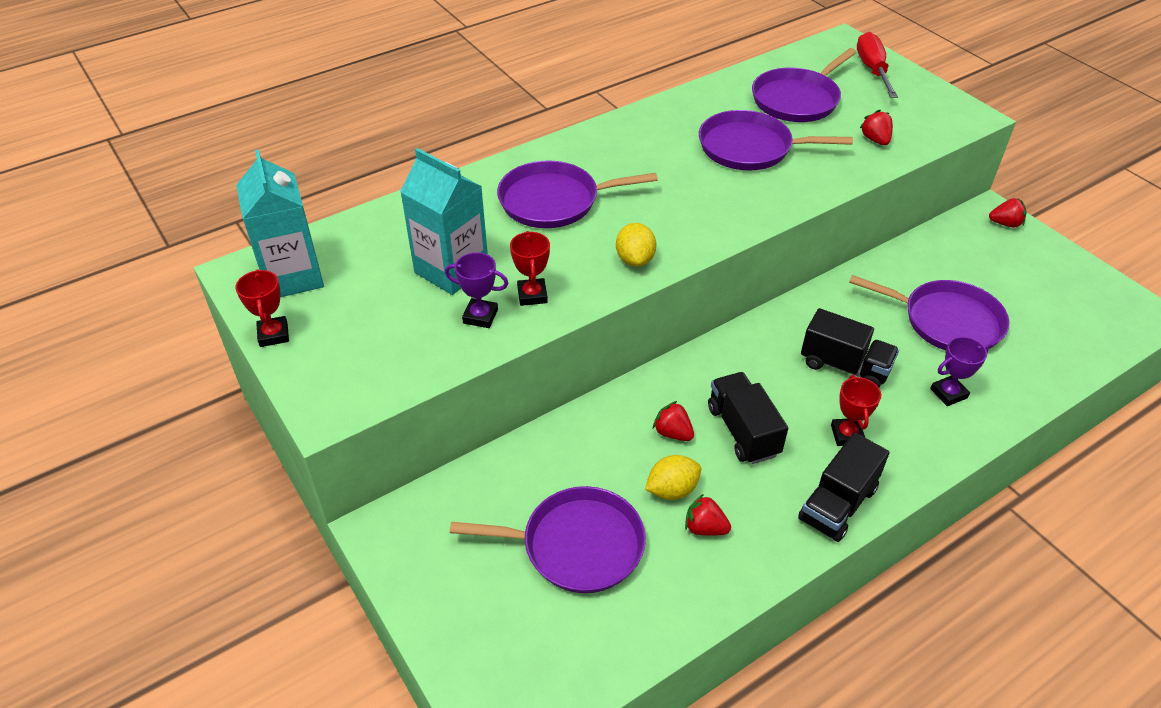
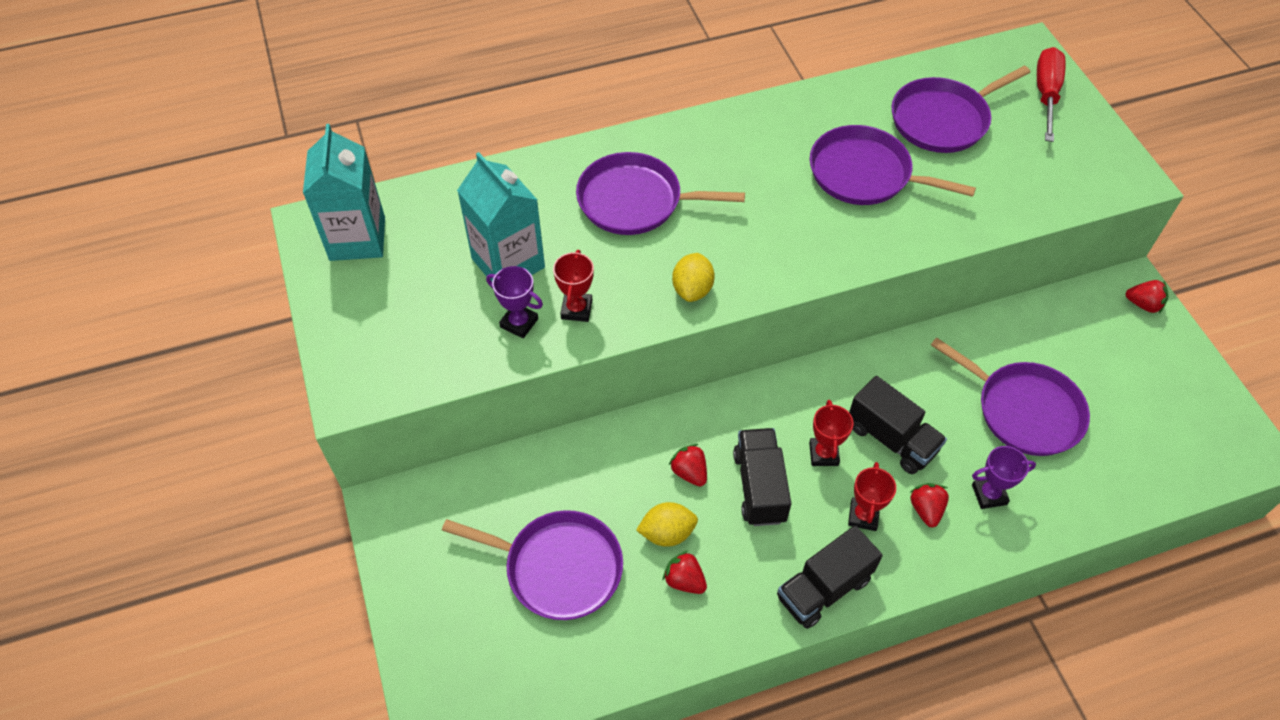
camera: 15 degrees right, 10 degrees up
red trophy [235,269,289,347] -> red trophy moved to [809,400,853,466]
red strawberry [860,110,893,145] -> red strawberry moved to [910,483,949,527]

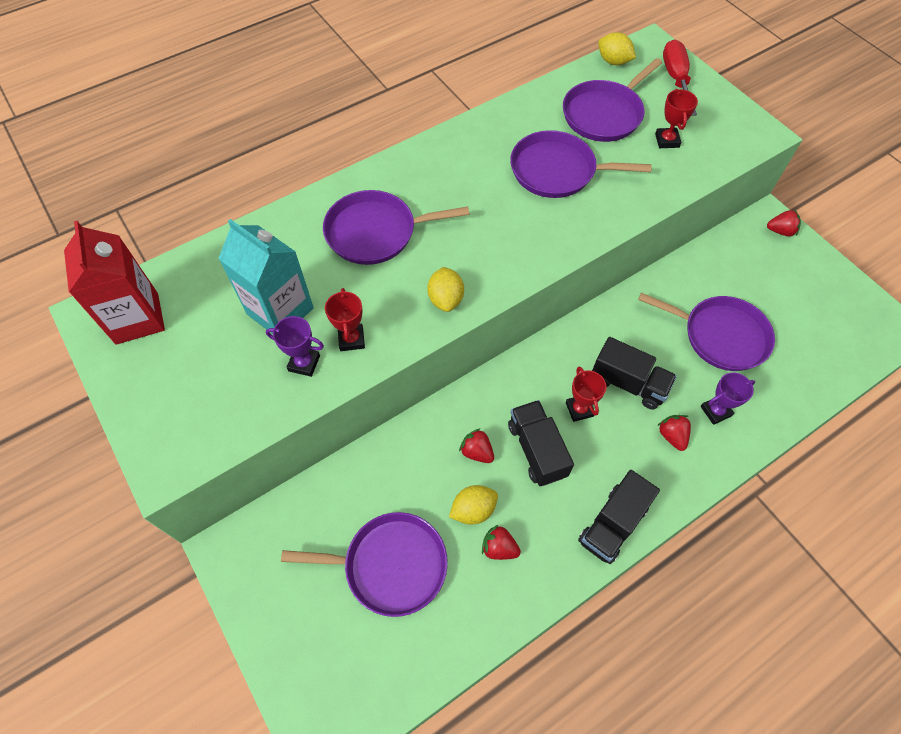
camera: 15 degrees left, 5 degrees up
turquoise carton [303,124,385,261] -> red carton [64,221,165,345]
red trophy [848,462,896,531] -> red trophy moved to [655,89,698,148]
none -> yellow lemon [598,32,636,65]

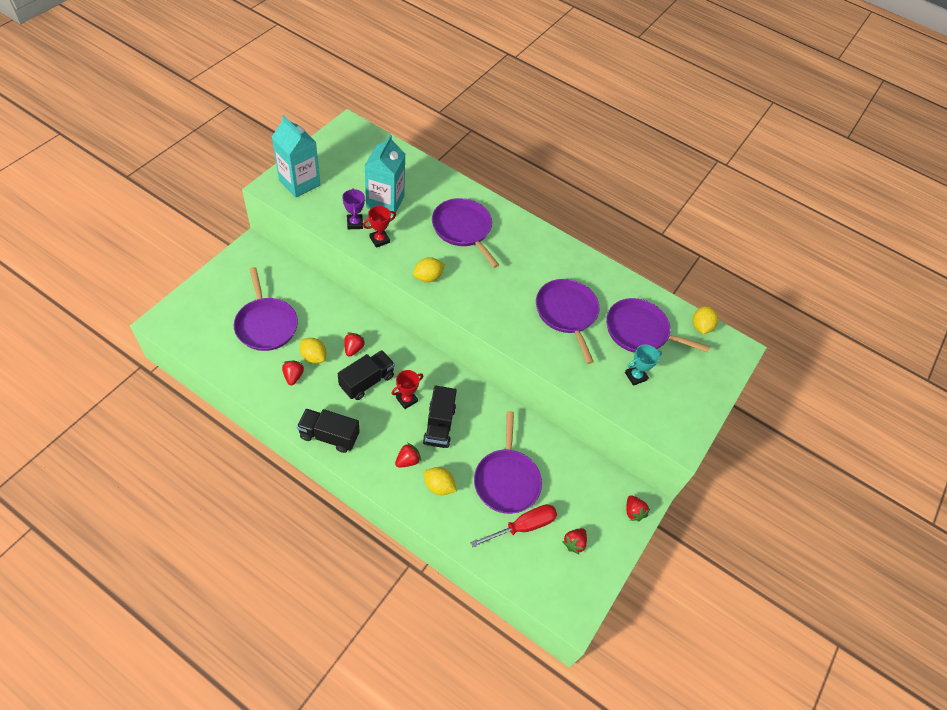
camera: 60 degrees right, 5 degrees down
red carton [64,221,165,345] -> none
red trophy [655,89,698,148] -> turquoise trophy [625,345,662,386]
red screwdriver [663,40,697,116] -> red screwdriver moved to [470,504,557,547]
purple trophy [701,372,755,425] -> yellow lemon [424,467,457,495]
none -> turquoise carton [272,115,320,198]
none -> red strawberry [562,528,587,555]

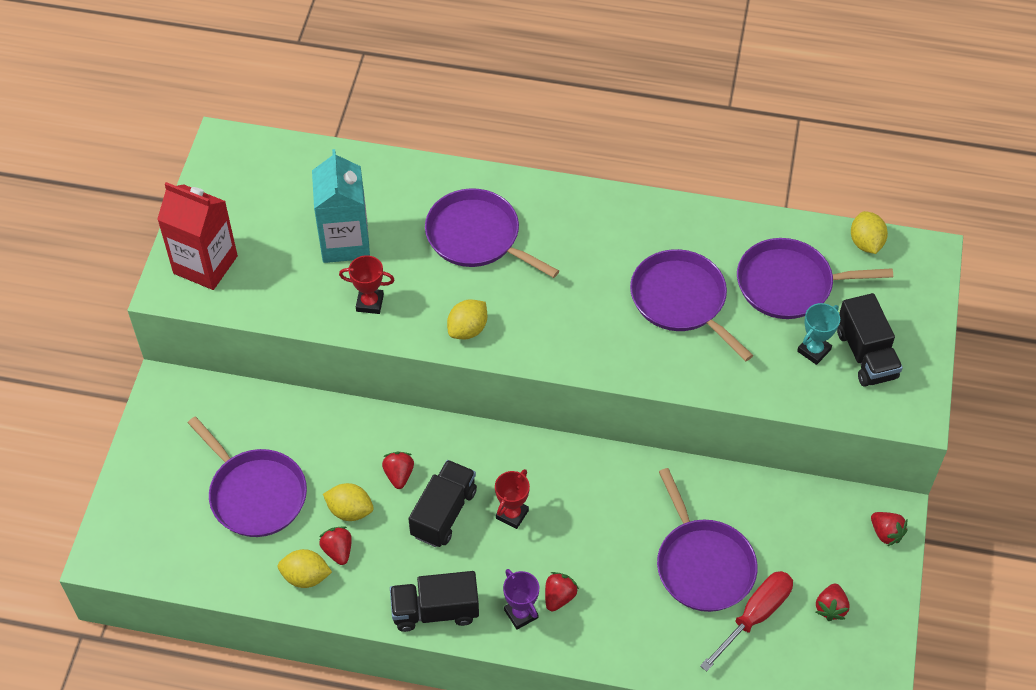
camera: 15 degrees left, 0 degrees up
turquoise carton [272,115,320,198] -> red carton [157,182,238,290]
purple trophy [342,188,365,229] -> purple trophy moved to [503,569,539,630]
red trophy [363,206,396,248] -> red trophy turned 60 degrees clockwise [339,255,395,314]
black truck [423,386,457,448] -> black truck moved to [837,293,903,387]
yellow lemon [424,467,457,495] -> yellow lemon moved to [277,549,332,588]

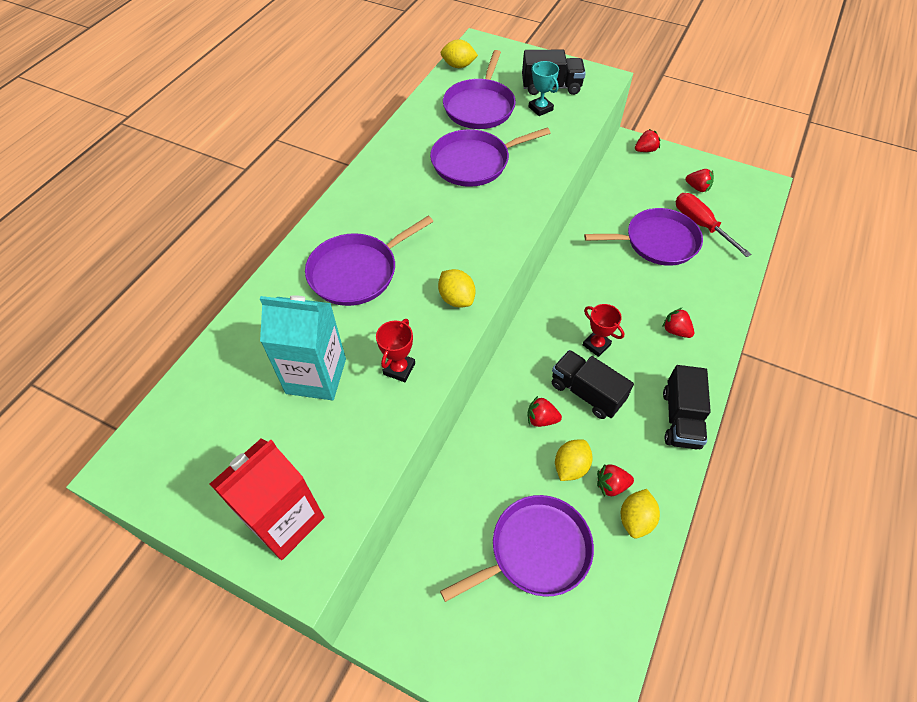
camera: 75 degrees left, 0 degrees up
purple trophy [503,569,539,630] -> none

